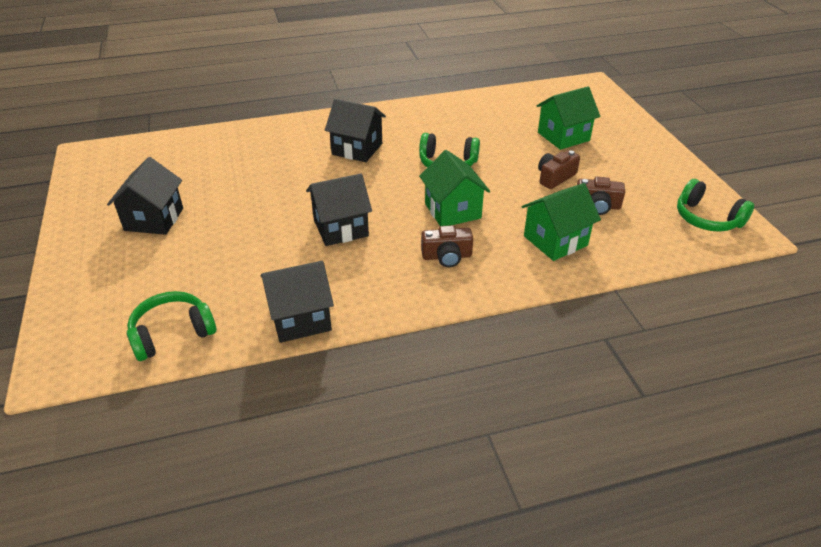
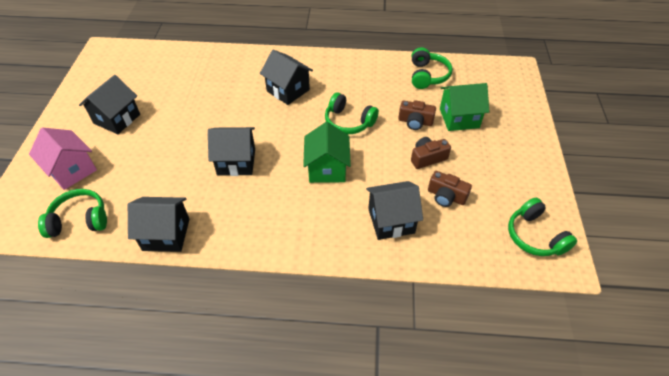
camera: 20 degrees right, 10 degrees up
brown camera [421,225,473,267] -> brown camera moved to [398,100,436,130]
green house [522,183,601,261] -> black house [366,181,423,240]
none -> pink house [29,128,97,190]
none -> green headphones [412,47,452,89]

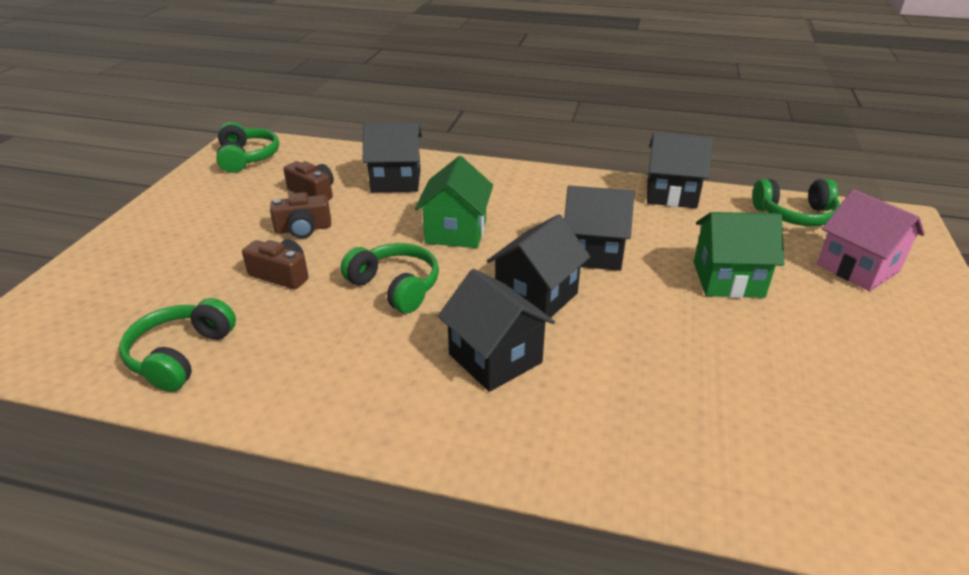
camera: 170 degrees left, 15 degrees down
black house [79,75,140,134] -> black house moved to [487,214,590,323]
green house [440,83,489,131] -> green house moved to [694,212,784,298]

